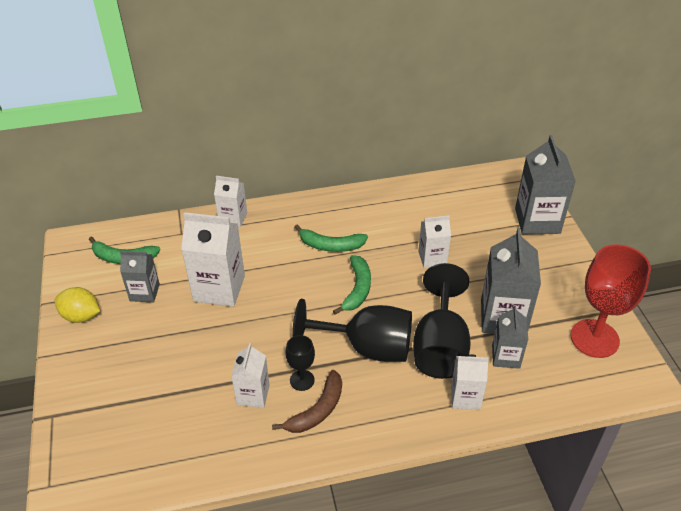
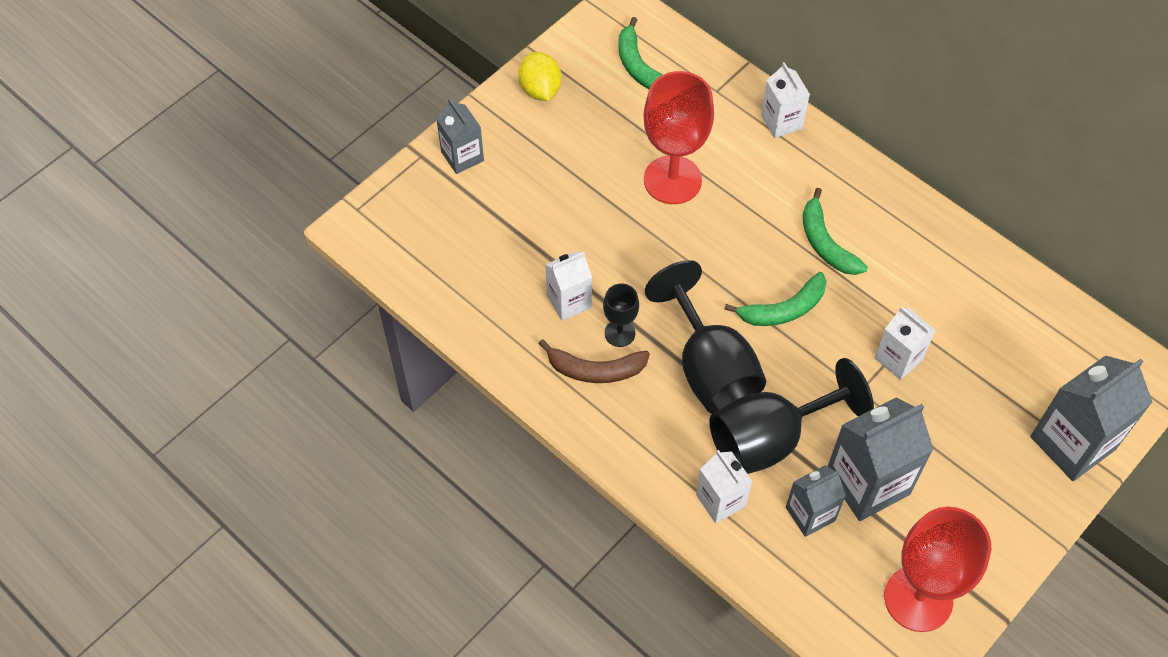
camera: 55 degrees right, 15 degrees up
grey carton [120,251,160,302] -> grey carton moved to [436,98,484,174]
white carton [181,212,245,307] -> red goblet [644,71,714,204]

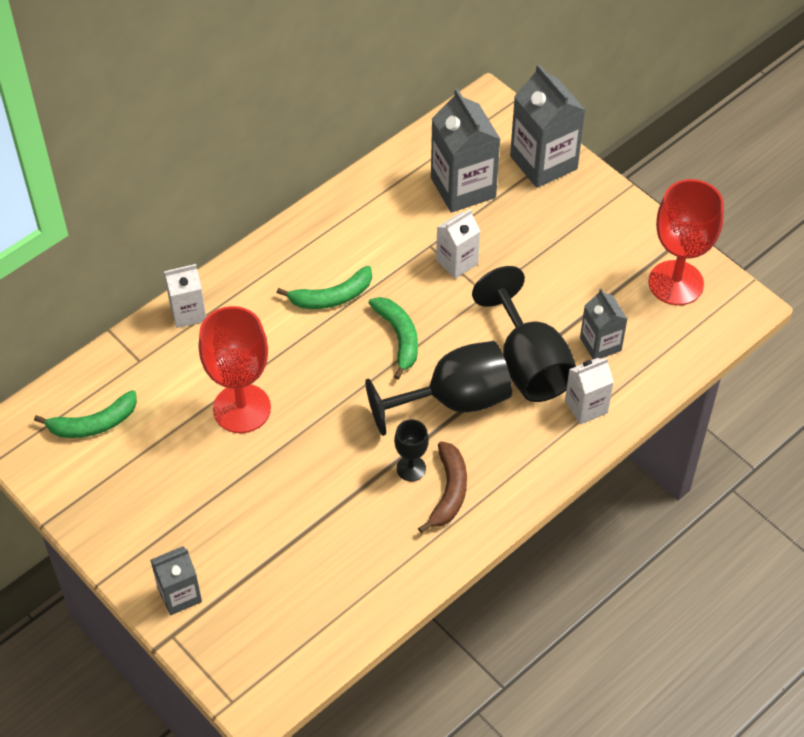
camera: 85 degrees left, 5 degrees down
yellow lemon [518,52,562,101] -> none
white carton [545,251,592,321] -> none
grey carton [827,397,934,521] -> grey carton moved to [431,88,500,213]

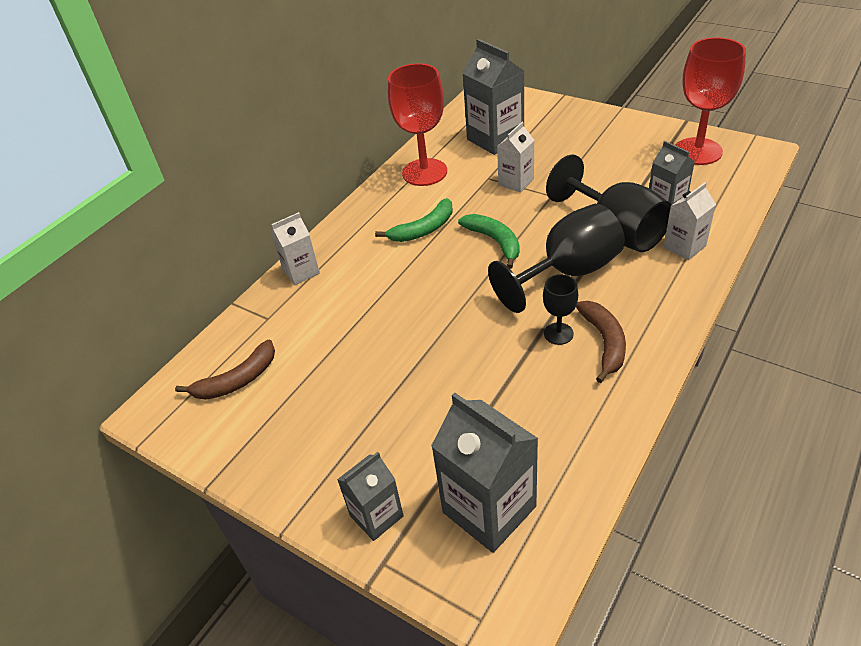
camera: 10 degrees left, 10 degrees down
green banana [34,390,137,438] -> brown banana [175,340,275,400]
red goblet [198,306,271,433] -> red goblet moved to [388,63,447,186]
grey carton [510,64,585,188] -> grey carton moved to [431,393,539,553]

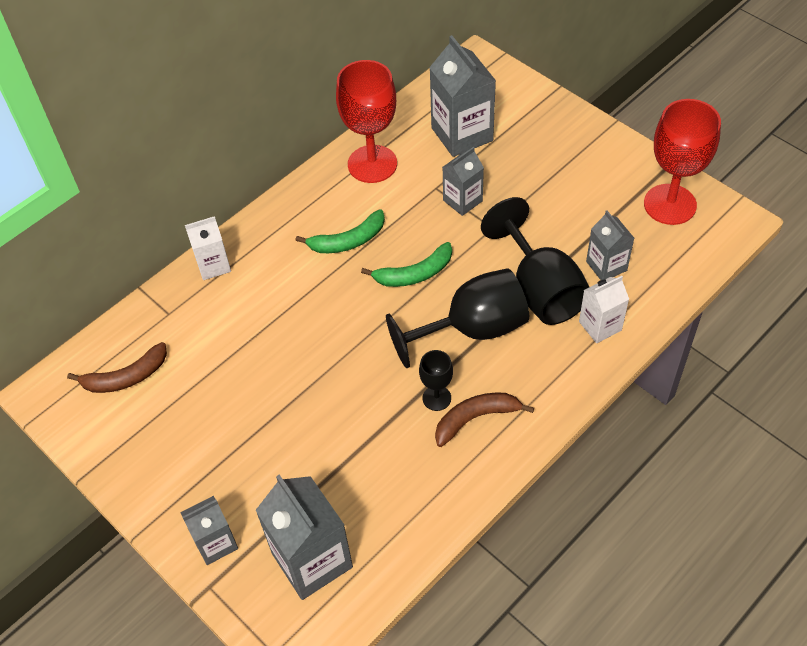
camera: 10 degrees right, 10 degrees up
green banana [458,214,520,269] -> green banana turned 90 degrees clockwise [361,242,452,287]
white carton [497,122,534,193] -> grey carton [443,147,484,216]
brown banana [576,301,626,383] -> brown banana turned 120 degrees counterclockwise [435,393,534,447]

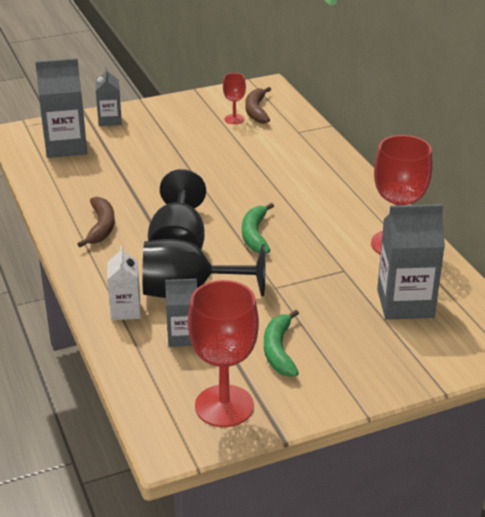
camera: 110 degrees right, 20 degrees down
white carton [185,216,231,280] -> none
green banana [295,209,385,253] -> green banana moved to [264,310,299,377]
black goblet [419,350,453,411] -> none
grey carton [443,147,484,216] -> none
none -> red goblet [223,73,246,124]

